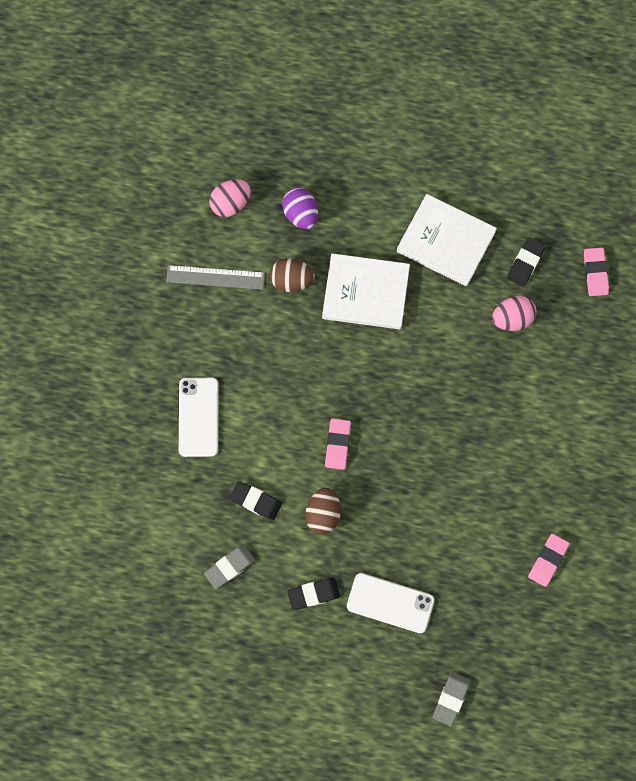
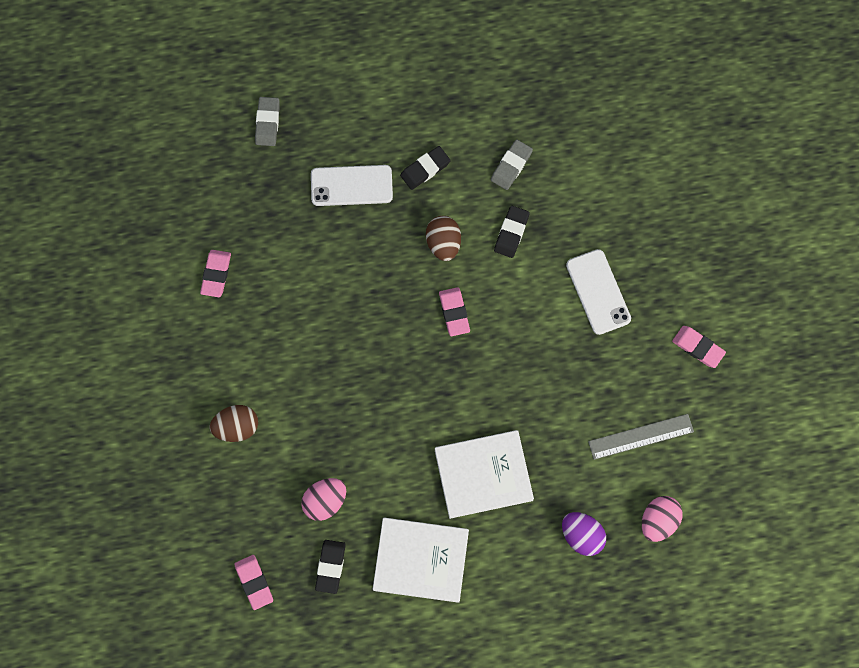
camera: 160 degrees right, 0 degrees up
black eraser [230,481,282,520] -> black eraser turned 75 degrees counterclockwise [494,205,530,258]
brown egg [270,258,315,292] -> brown egg moved to [210,405,258,442]
none -> pink eraser [672,326,726,368]

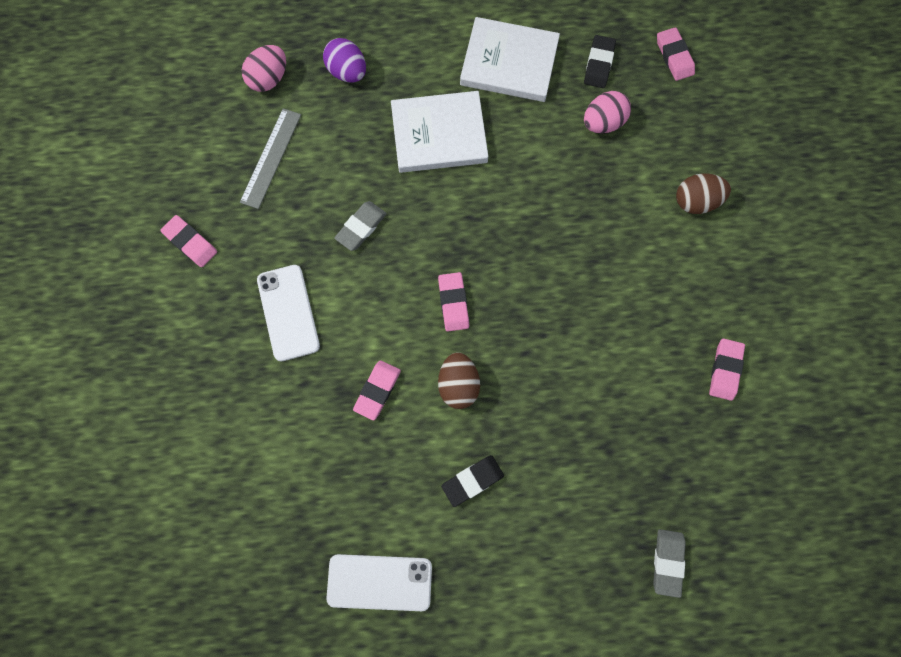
camera: 175 degrees left, 0 degrees up
white phone [311,165,393,206] -> white phone moved to [326,554,432,611]
grey eraser [491,139,533,190] -> grey eraser moved to [334,201,387,251]
black eraser [494,205,530,258] -> pink eraser [353,360,401,420]
grey ruler [588,414,694,460] -> grey ruler turned 60 degrees counterclockwise [240,108,301,209]

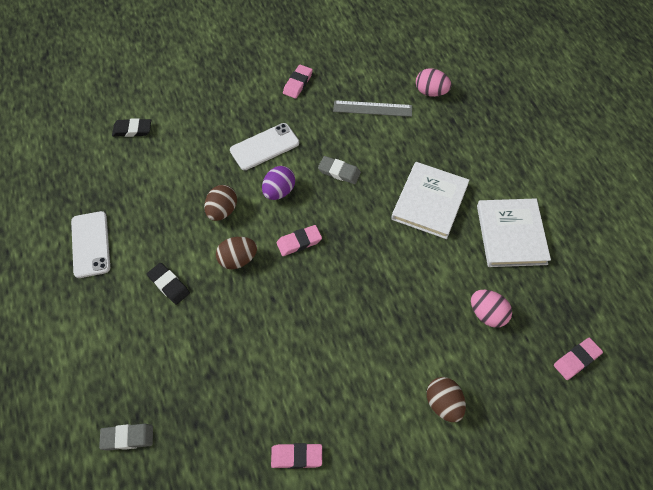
camera: 75 degrees right, 15 degrees down
purple egg [323,38,366,83] -> purple egg moved to [262,166,295,200]
pink eraser [353,360,401,420] -> brown egg [204,185,237,221]
white book [391,91,488,173] -> white book turned 45 degrees clockwise [391,162,470,239]
black eraser [584,35,616,88] -> black eraser moved to [112,118,151,137]

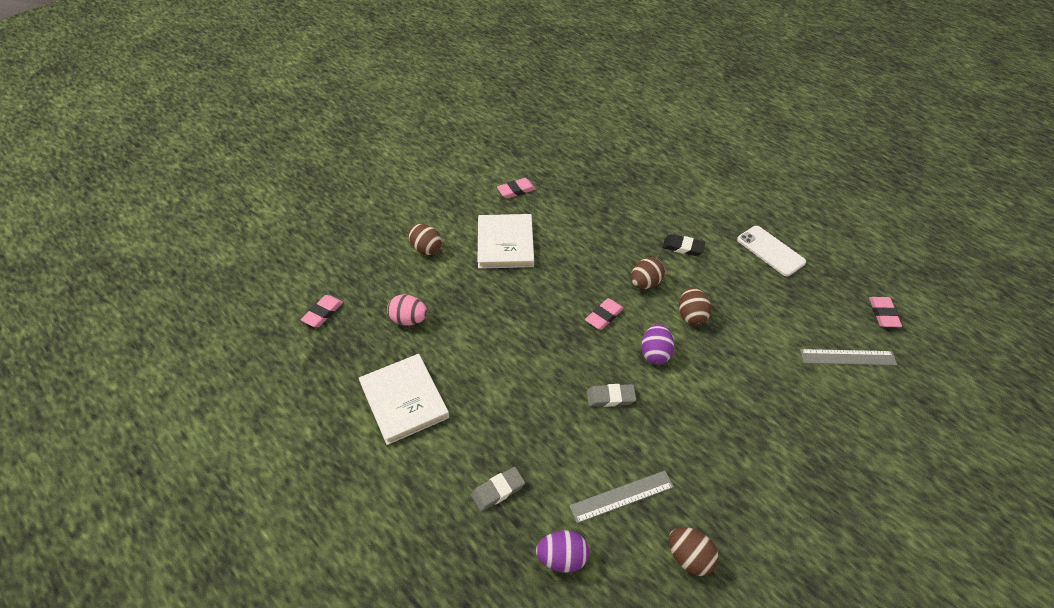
camera: 155 degrees right, 10 degrees down
grey eraser [99,424,153,451] -> grey eraser moved to [471,467,525,512]
black eraser [112,118,151,137] -> grey ruler [800,349,897,366]
white phone [230,123,299,170] -> none
pink eraser [283,65,313,99] -> pink eraser moved to [869,297,902,327]
white book [391,162,470,239] -> white book moved to [477,214,534,269]
pink egg [416,68,452,97] -> purple egg [536,530,589,573]
none -> brown egg [669,527,719,576]

